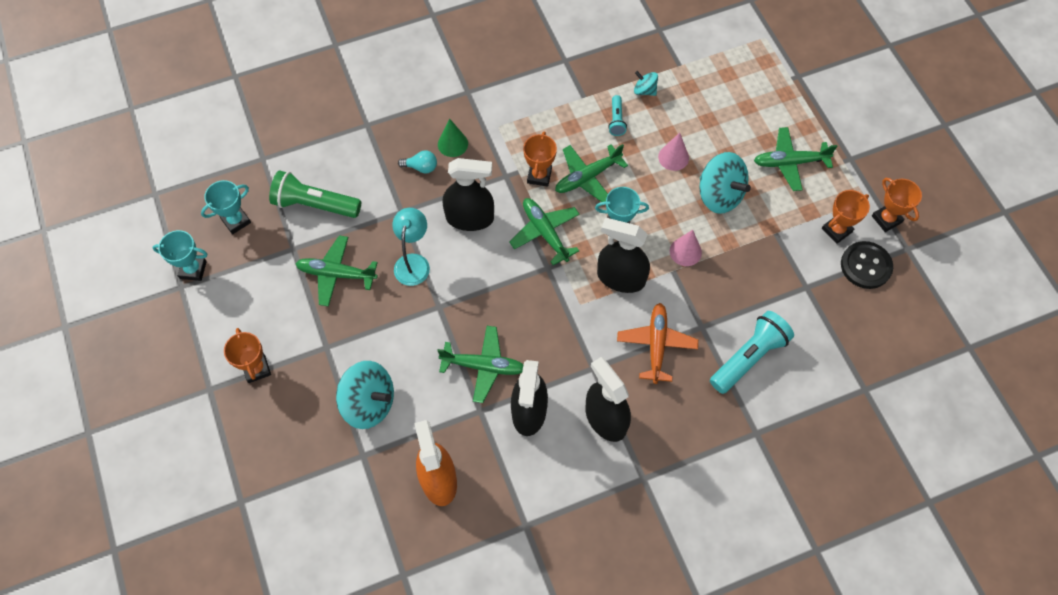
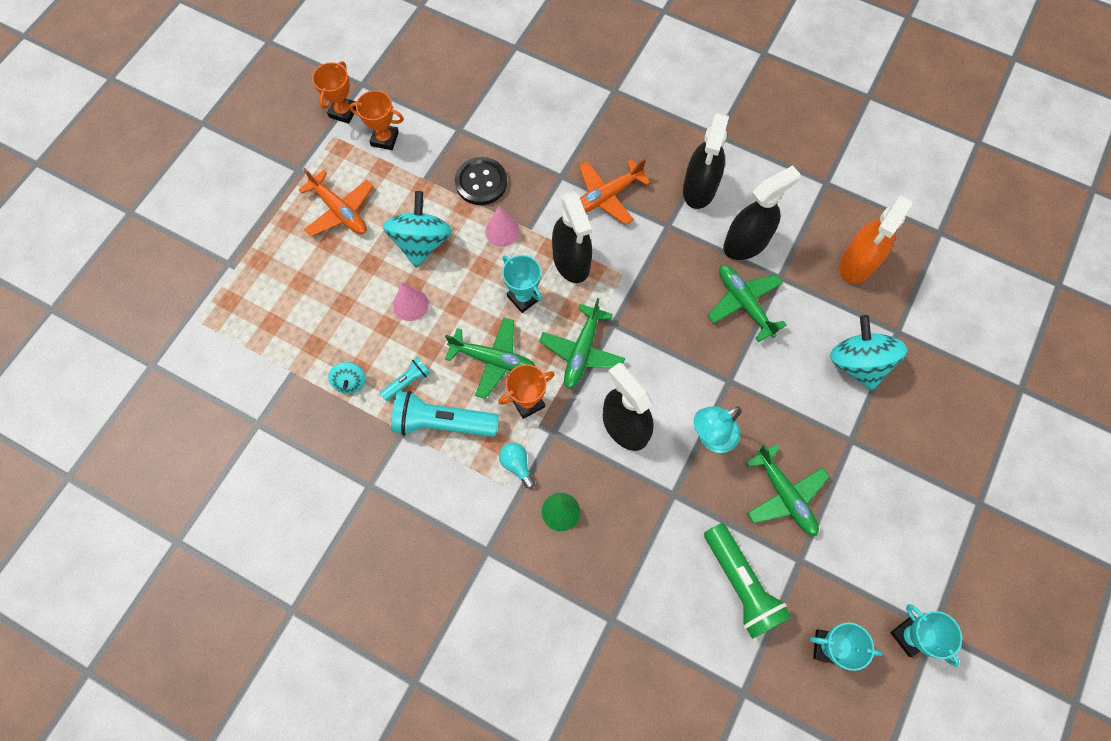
camera: 130 degrees left, 5 degrees up
orange trophy [224,328,271,383] -> none
turquoise light bulb [398,151,437,174] -> turquoise light bulb moved to [499,443,535,489]
turquoise flashlight [710,311,794,394] -> turquoise flashlight moved to [391,391,499,437]
green plane [754,127,837,191] -> orange plane [298,168,374,237]
black button [841,241,893,289] -> black button moved to [455,157,507,205]

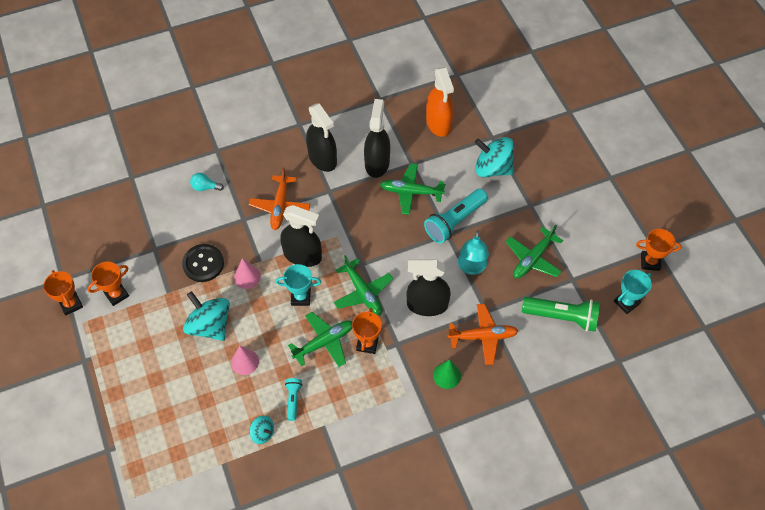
camera: 50 degrees left, 10 degrees down
orange plane [298,168,374,237] -> orange plane moved to [448,304,518,365]
turquoise flashlight [391,391,499,437] -> turquoise flashlight moved to [424,189,488,243]
turquoise light bulb [499,443,535,489] -> turquoise light bulb moved to [190,173,224,191]
green plane [746,444,829,536] -> green plane turned 120 degrees clockwise [505,225,563,278]
turquoise trophy [890,604,962,667] -> orange trophy [636,229,682,271]

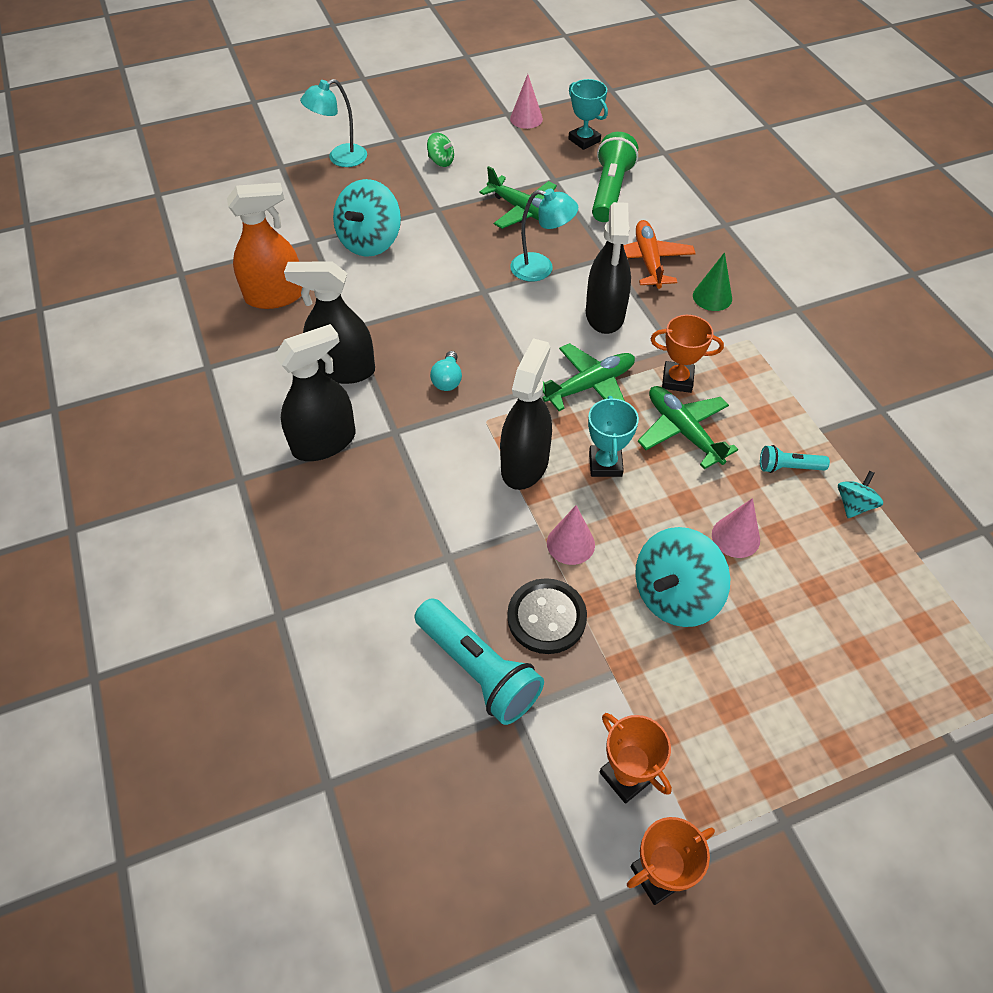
camera: 90 degrees left, 5 degrees down
turquoise light bulb [190,173,224,191] -> turquoise light bulb moved to [430,351,462,391]
orange plane [249,167,310,230] -> none
green plane [380,163,445,215] -> none
turquoise flashlight [424,189,488,243] -> turquoise flashlight moved to [414,598,544,725]
orange trophy [636,229,682,271] -> pink cone [510,74,543,129]
none -> turquoise lamp [300,79,367,167]
none -> green spinning top [427,133,454,167]

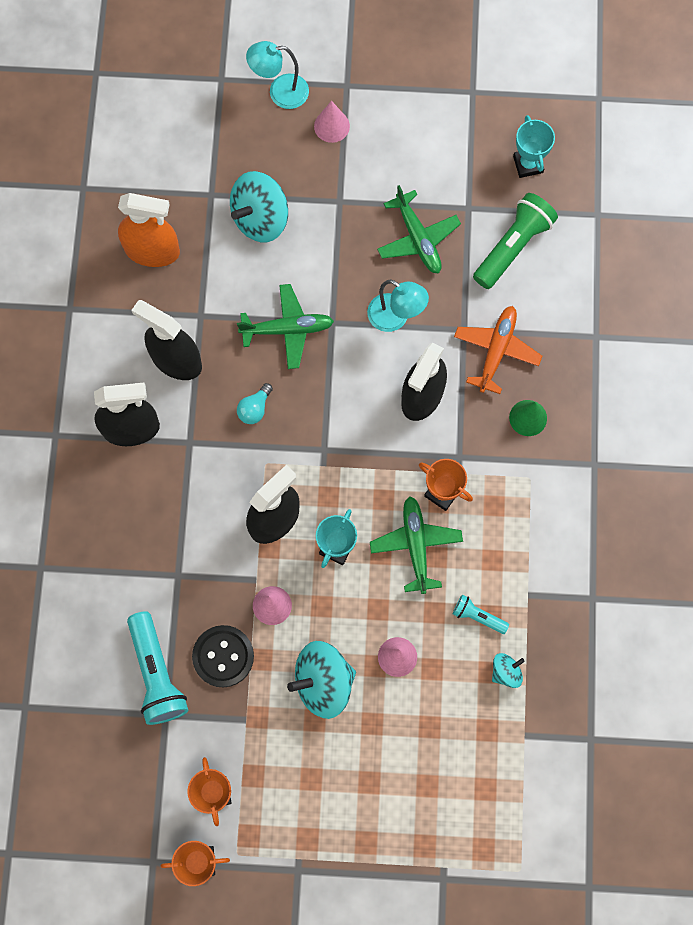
camera: 25 degrees right, 20 degrees up
green spinning top [427,133,454,167] -> none
pink cone [510,74,543,129] -> pink cone moved to [314,101,350,143]
green plane [542,343,635,411] -> green plane moved to [237,284,334,369]

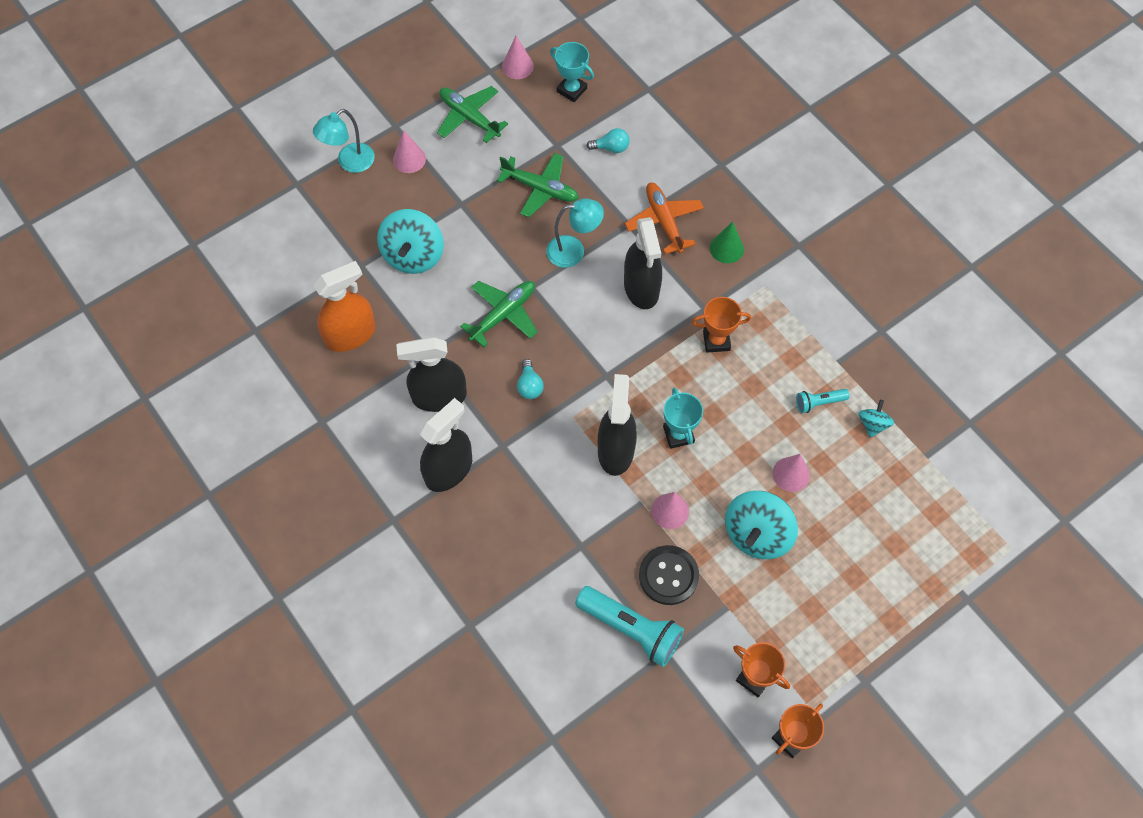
camera: 40 degrees left, 10 degrees down
green plane [370,496,463,594] -> green plane moved to [437,86,508,143]
green flashlight [473,193,558,289] -> turquoise light bulb [587,128,630,153]
none -> pink cone [502,36,534,79]

